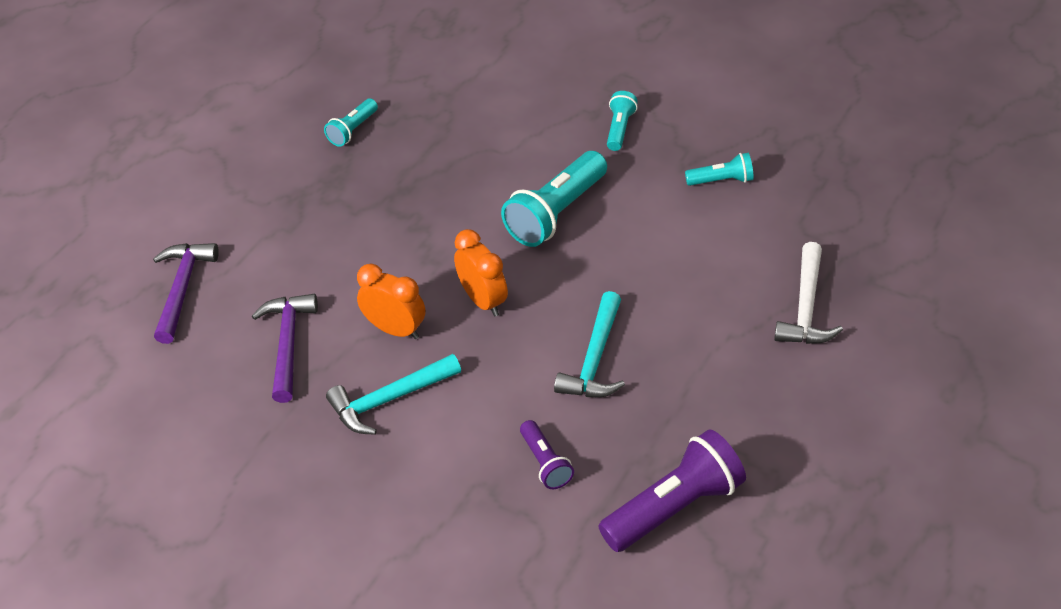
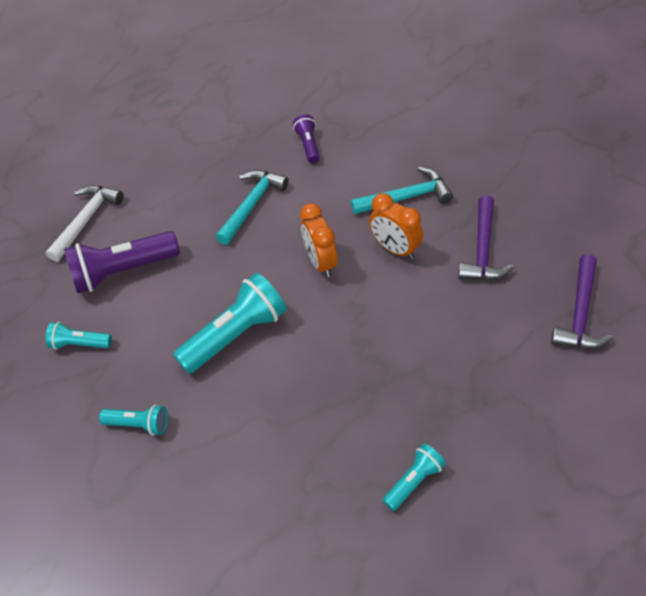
camera: 165 degrees left, 5 degrees up
purple flashlight [599,429,746,552] -> purple flashlight moved to [64,231,180,293]
turquoise flashlight [607,91,638,151] -> turquoise flashlight turned 105 degrees counterclockwise [99,405,168,435]

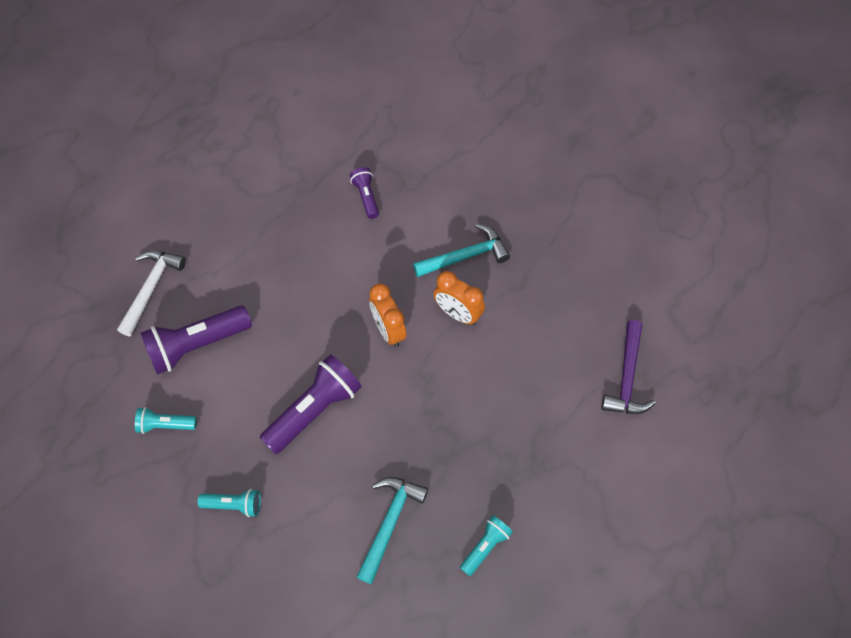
camera: 10 degrees left, 10 degrees up
turquoise flashlight [173,273,287,374] -> purple flashlight [260,354,362,454]
turquoise hammer [216,170,289,245] -> turquoise hammer moved to [356,477,428,584]
purple hammer [458,195,514,280] -> none

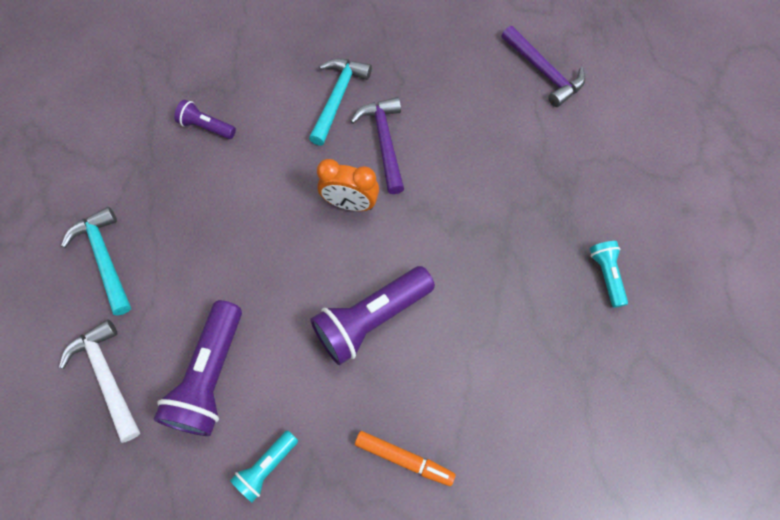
camera: 50 degrees left, 5 degrees up
turquoise flashlight [198,489,261,517] -> orange marker [355,431,455,486]
purple flashlight [260,354,362,454] -> purple flashlight turned 120 degrees counterclockwise [310,266,435,365]
turquoise hammer [356,477,428,584] -> turquoise hammer moved to [61,207,131,316]
orange clock [434,271,485,325] -> purple hammer [351,97,404,194]

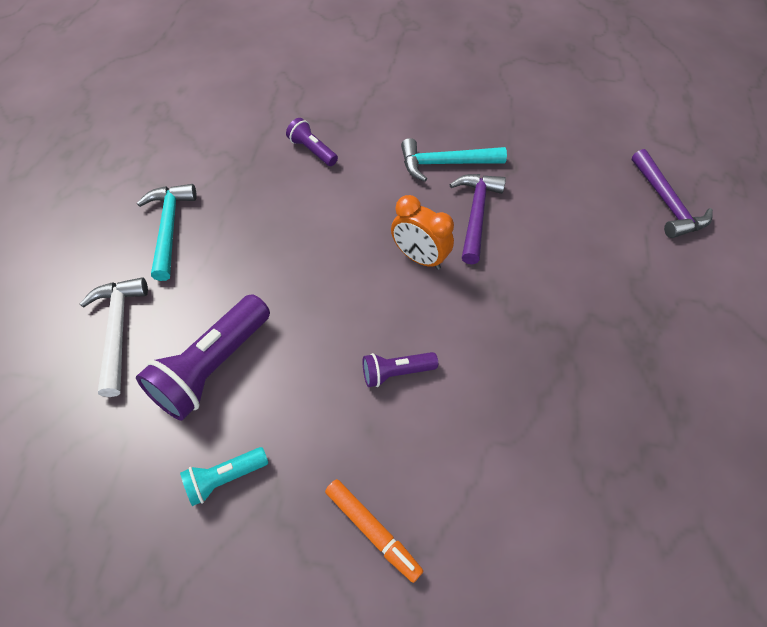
camera: 20 degrees right, 10 degrees down
turquoise hammer [309,58,372,146] -> turquoise hammer turned 135 degrees counterclockwise [401,138,507,182]
purple flashlight [310,266,435,365] -> purple flashlight [362,352,438,387], size x0.53
turquoise flashlight [590,241,628,308] -> none

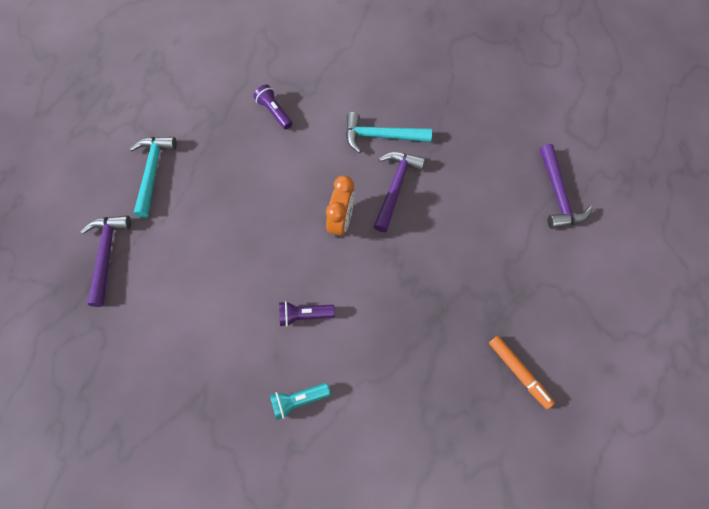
camera: 10 degrees right, 10 degrees up
white hammer [80,277,148,397] -> purple hammer [80,215,131,307]
purple flashlight [136,294,270,421] -> none
turquoise flashlight [180,447,268,506] -> turquoise flashlight moved to [270,383,331,420]
orange marker [325,479,423,583] -> orange marker moved to [489,336,555,409]
orange clock [391,195,454,270] -> orange clock turned 120 degrees counterclockwise [326,175,355,238]

